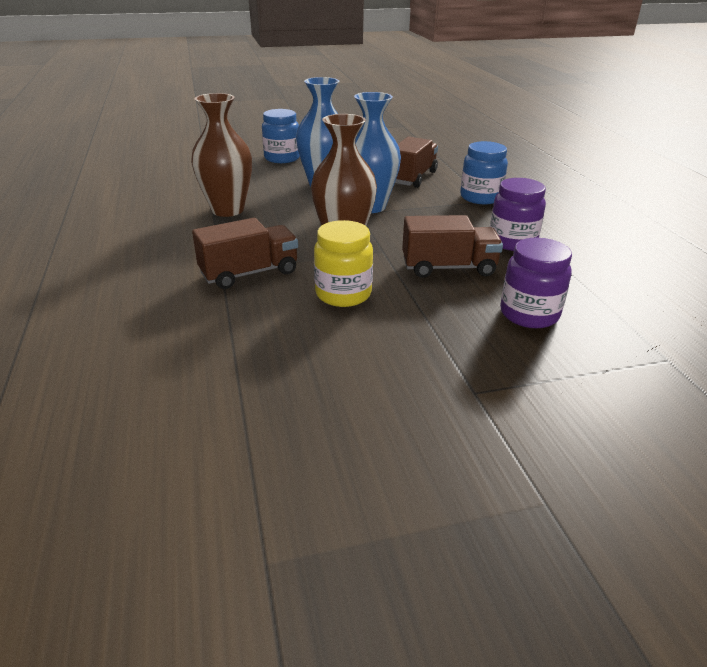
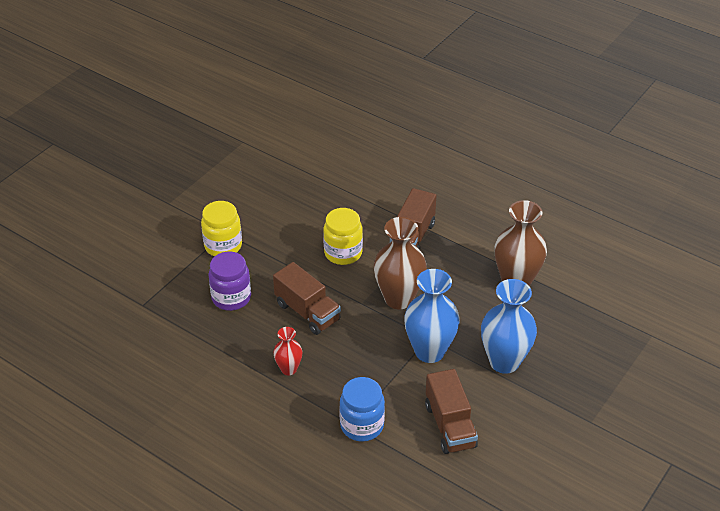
camera: 140 degrees right, 10 degrees up
blue jar [262,109,300,163] -> none
brown truck [402,215,503,278] -> brown truck turned 90 degrees counterclockwise [273,262,341,335]
purple jar [490,178,546,251] -> red vase [273,327,302,375]
none -> yellow jar [201,201,242,257]

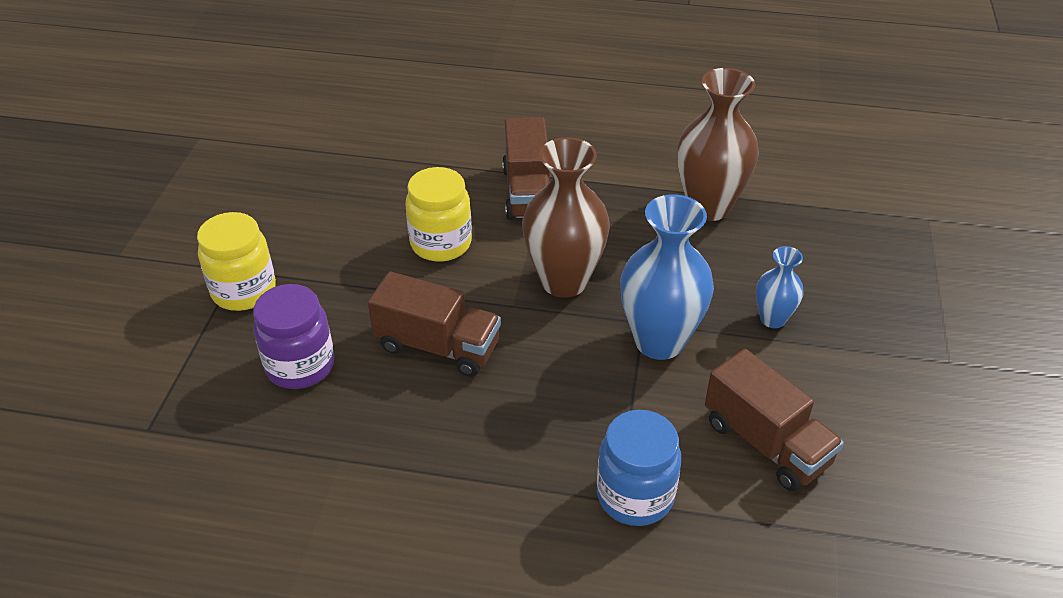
camera: 25 degrees left, 0 degrees up
red vase [273,327,302,375] -> none
blue vase [481,279,537,374] -> blue vase [756,246,804,328], size x0.52

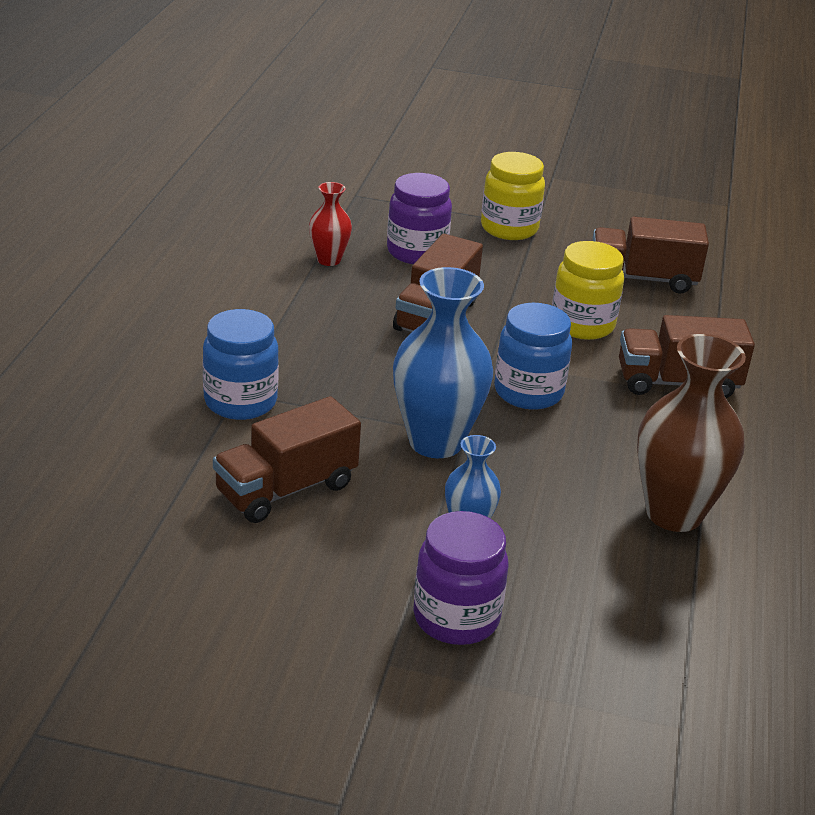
camera: 90 degrees right, 10 degrees down
brown vase [522,137,610,298] -> blue jar [494,303,572,410]
none -> red vase [309,182,352,266]
none -> purple jar [413,511,508,645]
none -> brown truck [593,216,709,294]

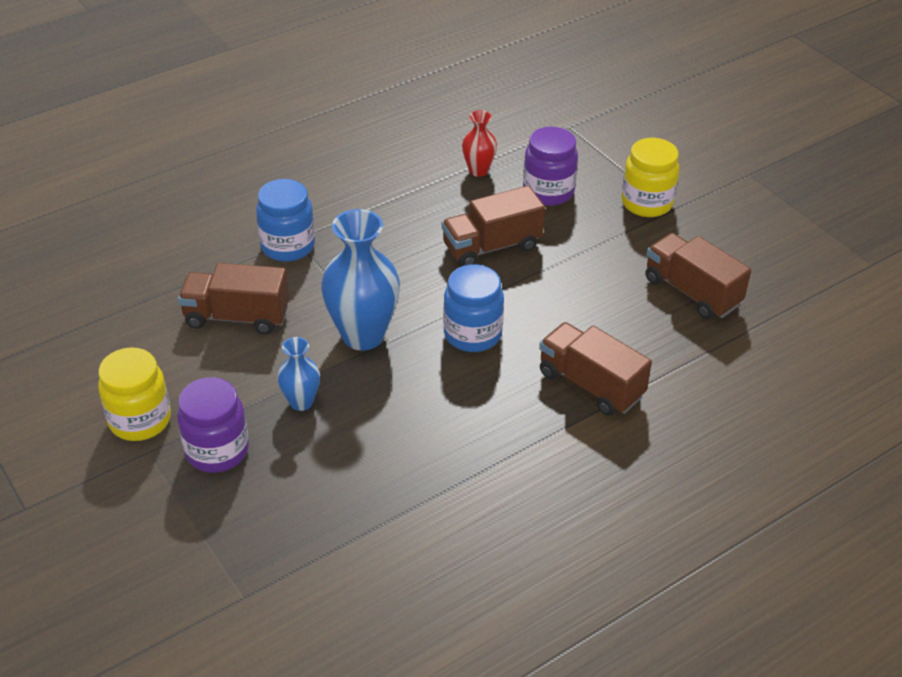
camera: 45 degrees right, 10 degrees up
yellow jar [552,241,624,340] -> yellow jar moved to [98,347,171,441]
brown vase [637,334,746,532] -> none

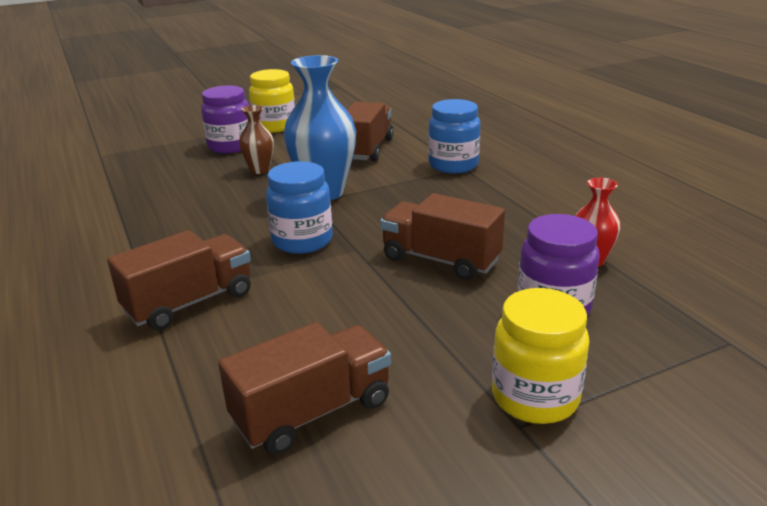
camera: 100 degrees right, 15 degrees down
blue vase [277,337,320,411] -> brown vase [239,105,274,174]
brown truck [442,186,545,267] -> brown truck turned 45 degrees counterclockwise [380,193,505,280]

